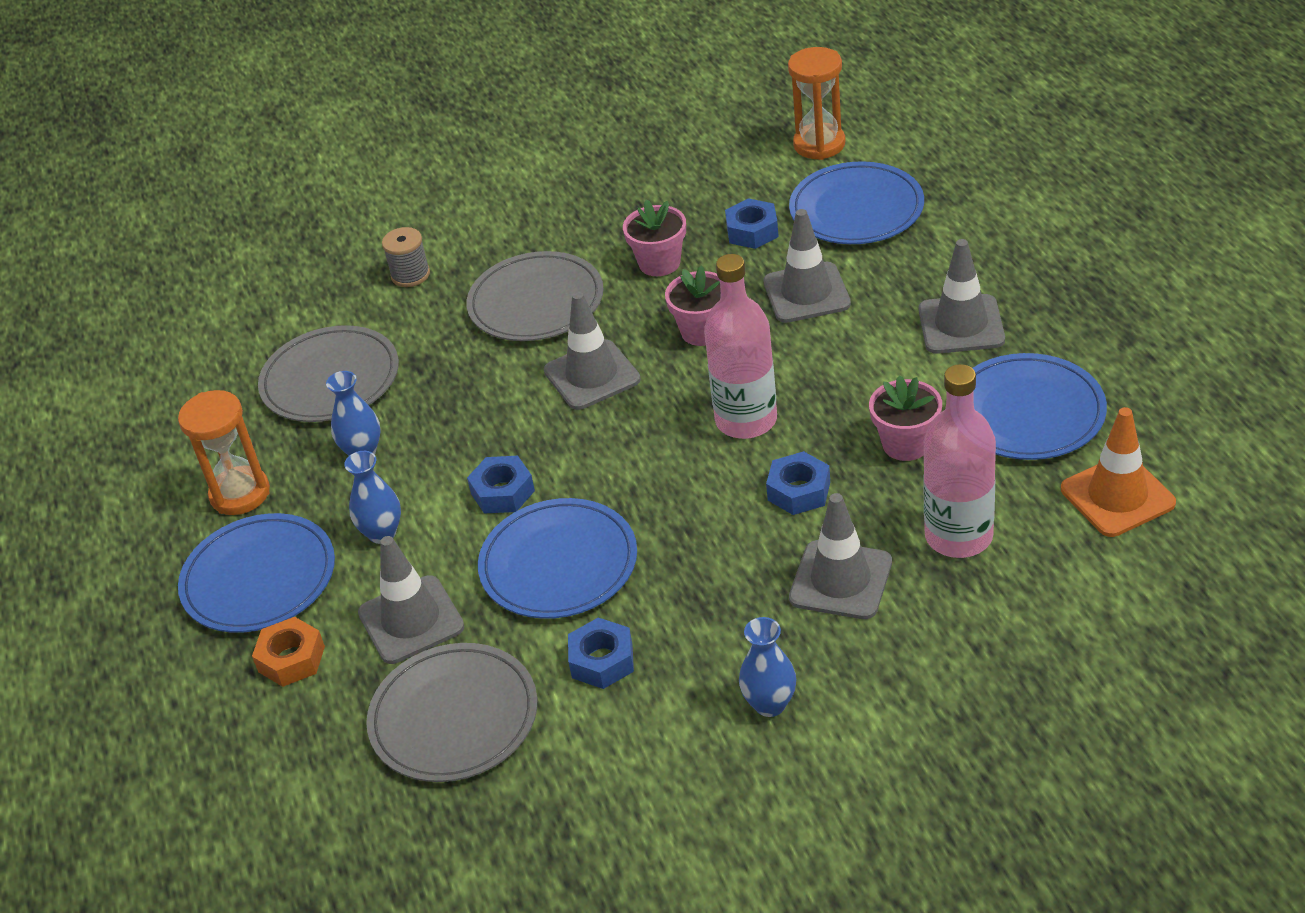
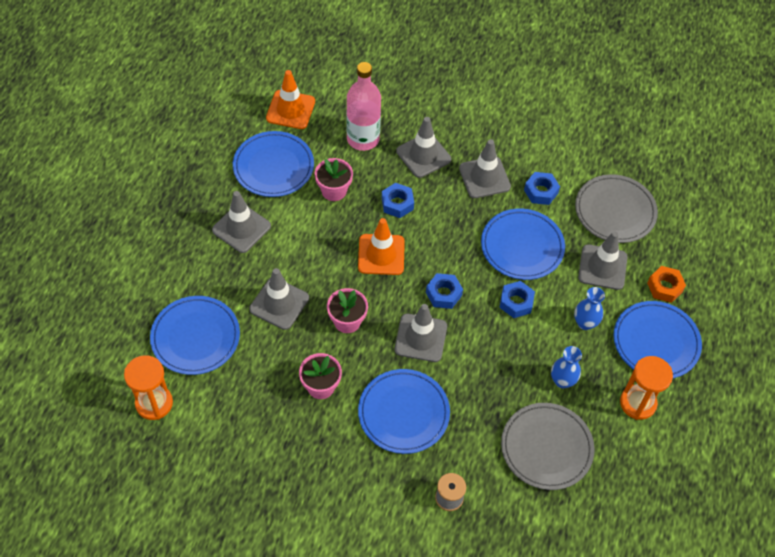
camera: 150 degrees left, 15 degrees up
grey plate [466,251,604,341] -> blue plate [358,369,450,454]
pink bottle [704,254,777,439] -> orange traffic cone [358,218,405,275]
blue nut [725,198,779,249] -> blue nut moved to [426,273,463,309]
blue vase [739,617,796,717] -> none
none -> grey traffic cone [459,139,511,198]

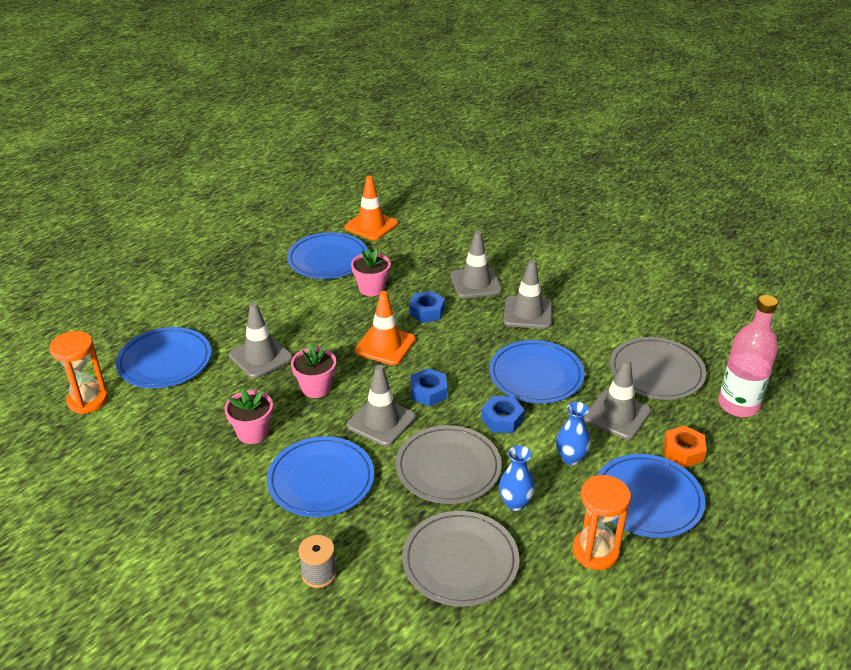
camera: 25 degrees right, 20 degrees down
grey traffic cone [212,191,271,253] -> none
pink bottle [346,62,381,151] -> pink bottle moved to [718,295,778,417]
blue nut [524,172,560,205] -> none
none -> grey plate [396,425,501,504]

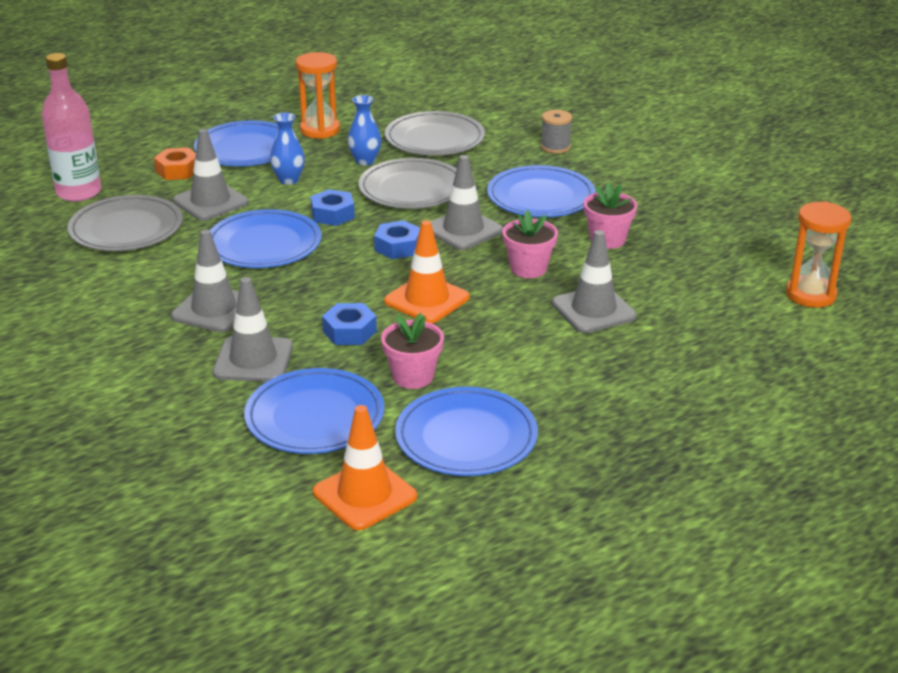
camera: 165 degrees left, 5 degrees down
blue plate [116,327,211,388] -> blue plate moved to [244,368,385,454]

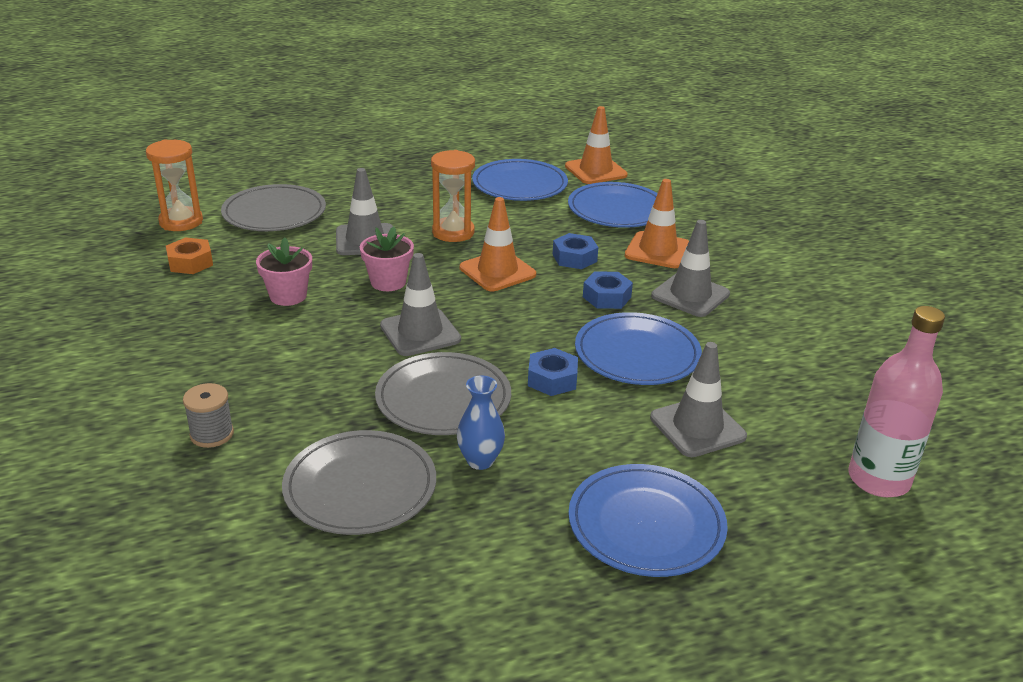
camera: 165 degrees left, 0 degrees up
grey plate [67,195,183,251] -> grey plate moved to [221,184,326,231]
orange nut [154,148,196,180] -> orange nut moved to [166,237,213,274]
grey traffic cone [213,277,293,382] -> orange traffic cone [625,179,689,268]
blue vase [270,113,305,185] -> none
orange hourglass [296,52,340,139] -> orange hourglass moved to [431,150,475,242]
blue nut [374,220,420,259] -> blue nut moved to [583,272,633,309]
pink flower pot [381,313,444,389] -> none
blue plate [487,165,596,217] -> none

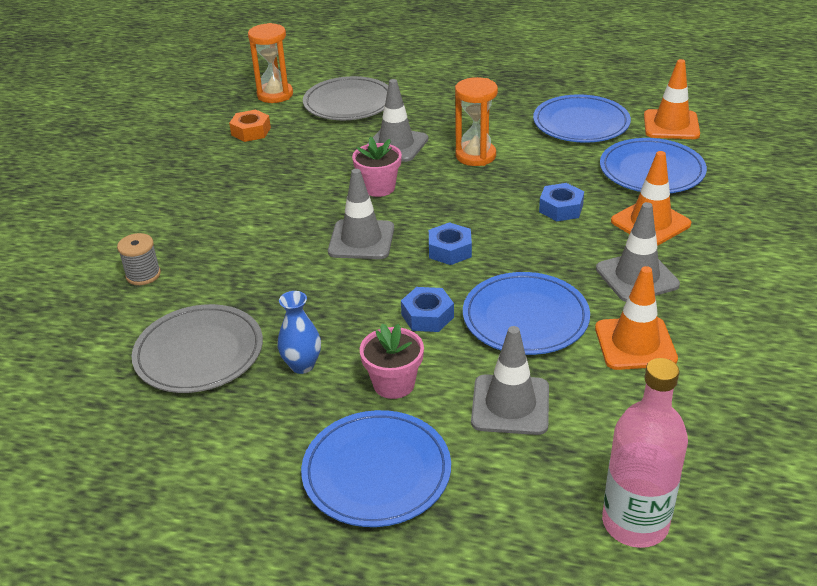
camera: 35 degrees right, 5 degrees up
pink flower pot [256,237,312,306] -> pink flower pot moved to [360,323,424,399]
grey plate [375,352,511,435] -> none
orange traffic cone [460,197,536,291] -> orange traffic cone moved to [595,266,678,370]
blue nut [583,272,633,309] -> blue nut moved to [429,222,472,265]

